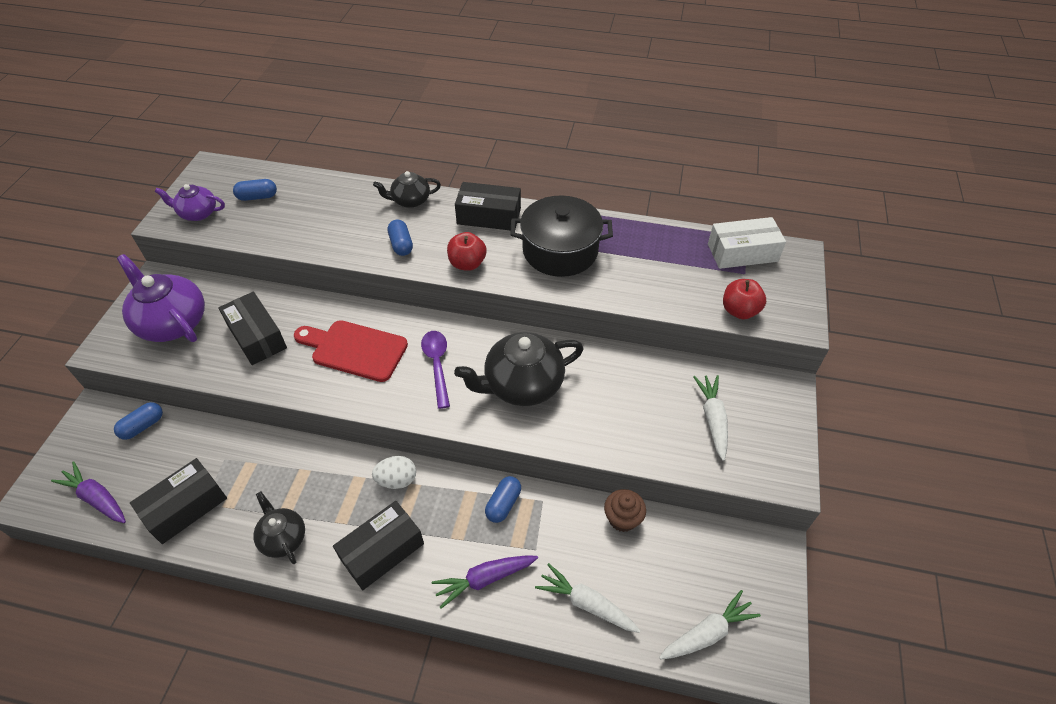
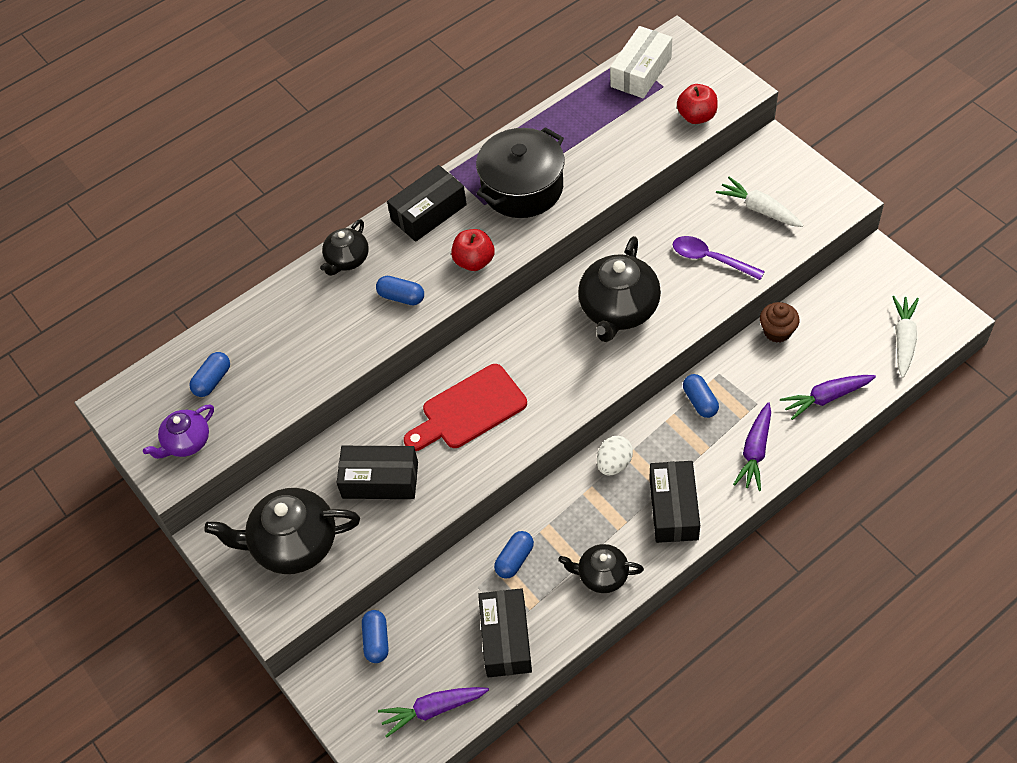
camera: 45 degrees left, 5 degrees up
purple teapot [117,254,205,342] -> black teapot [204,488,360,574]
purple spoon [421,331,450,409] -> purple spoon moved to [673,236,765,280]
white carrot [535,563,640,633] -> purple carrot [780,375,876,420]
none -> blue capsule [494,531,534,579]

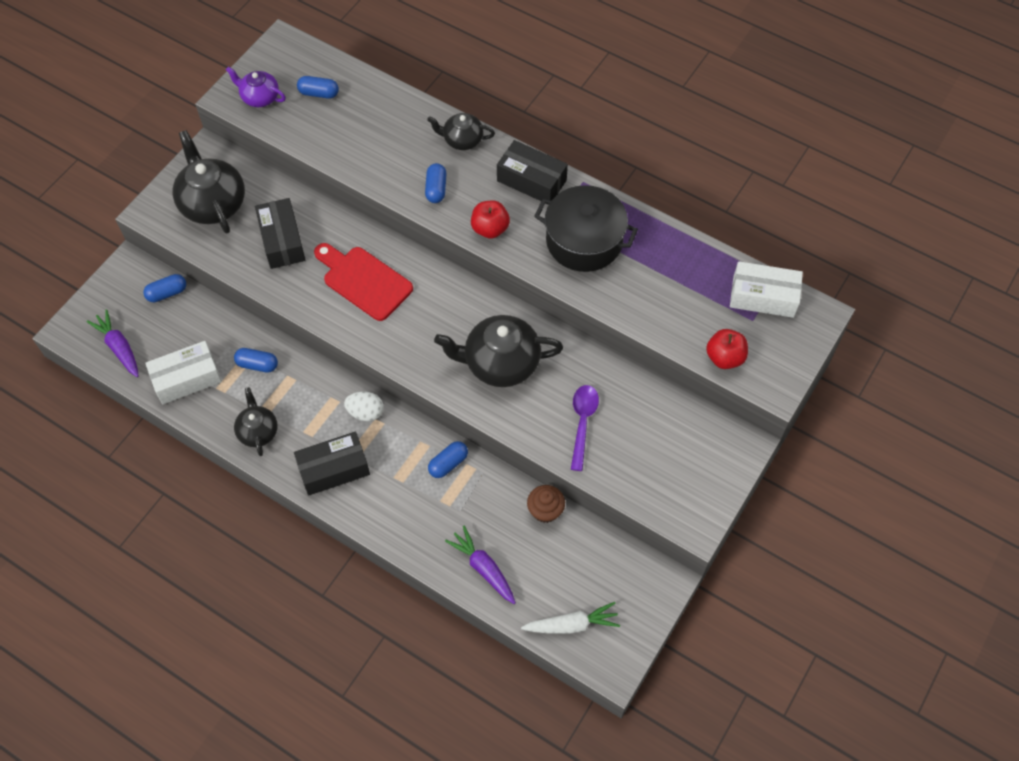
camera: 65 degrees right, 5 degrees up
black box [478,588,532,678] -> white box [145,341,222,404]
white carrot [716,177,803,227] -> none
purple carrot [733,402,771,491] -> none

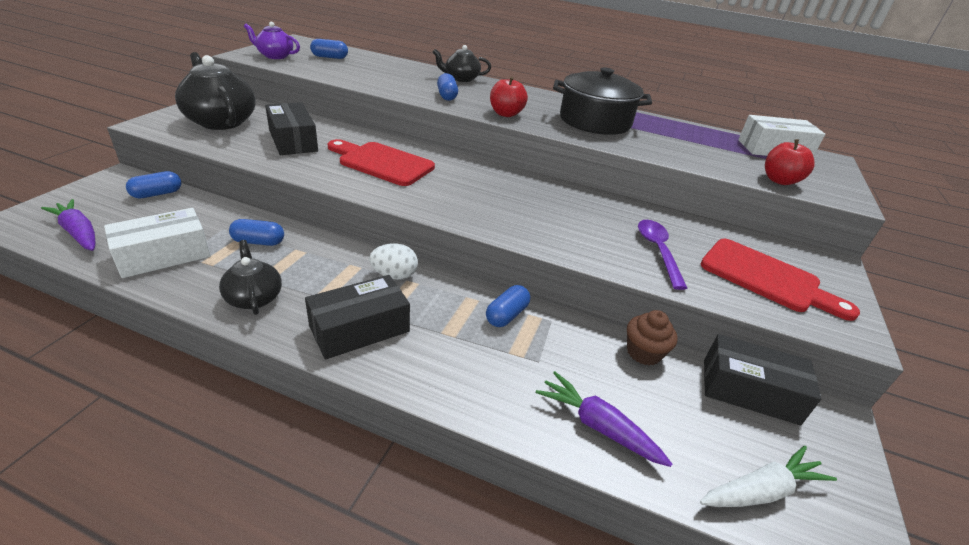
camera: 15 degrees left, 25 degrees down
black teapot [434,315,563,387] -> none
black box [497,140,568,201] -> black box moved to [704,334,822,425]
none -> red cutting board [701,239,860,321]

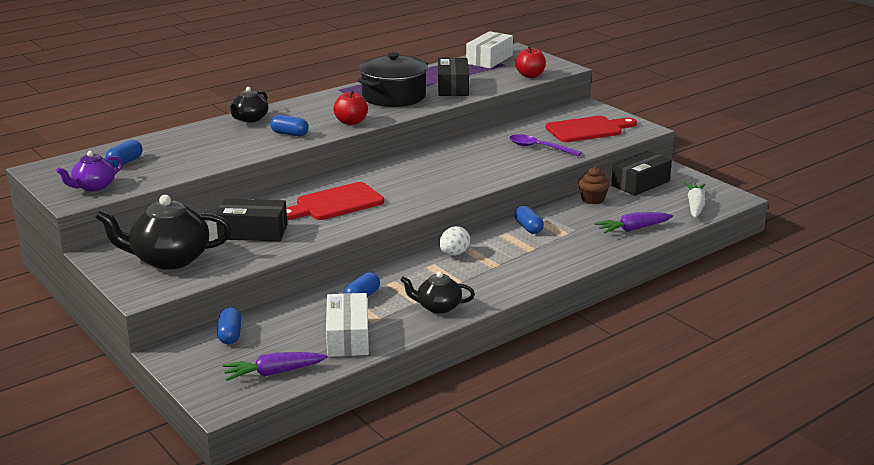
camera: 55 degrees left, 10 degrees down
black box [305,275,410,359] -> black box moved to [438,57,469,96]

